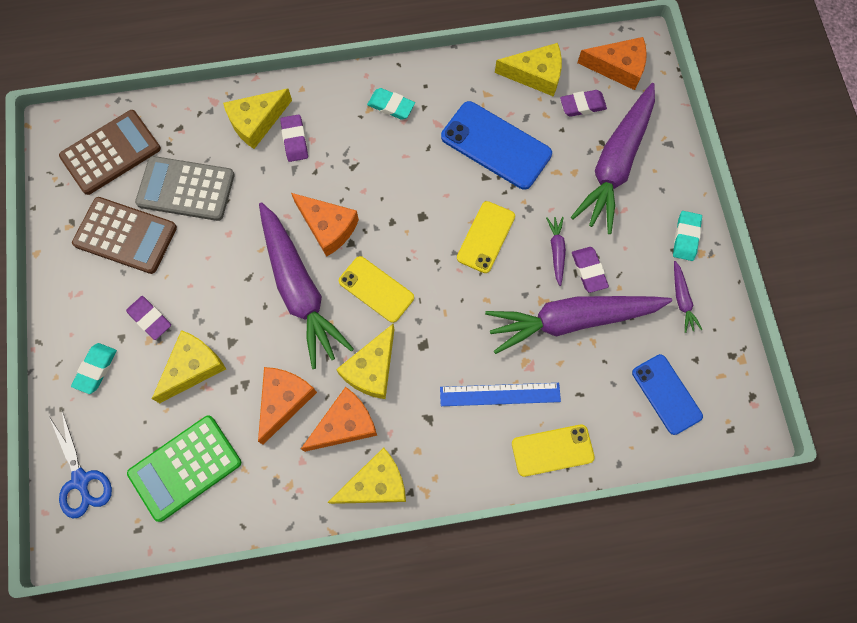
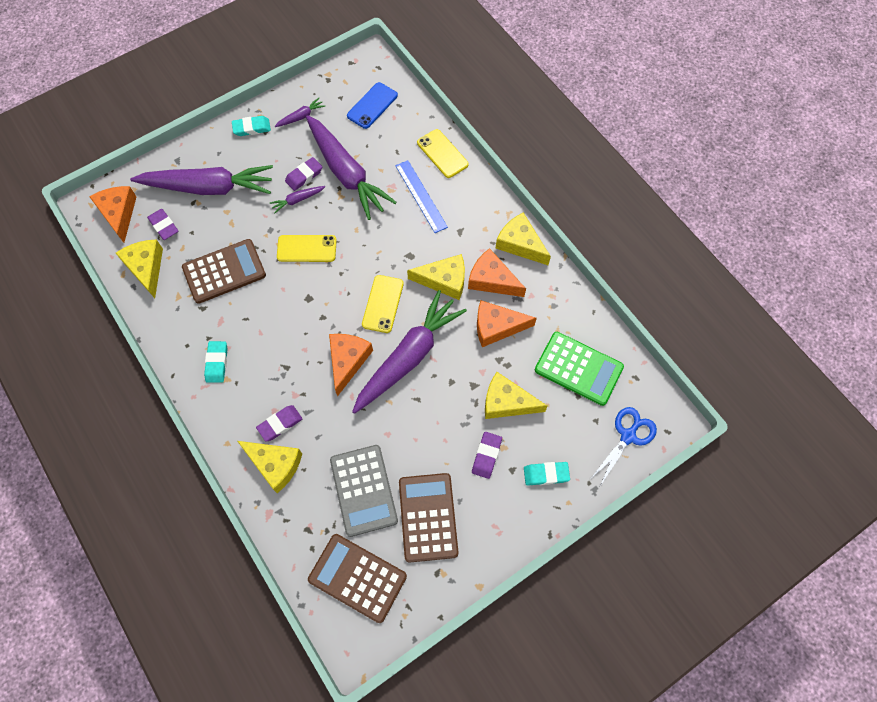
camera: 115 degrees left, 5 degrees down
blue phone [441,101,552,190] -> brown calculator [182,239,266,304]

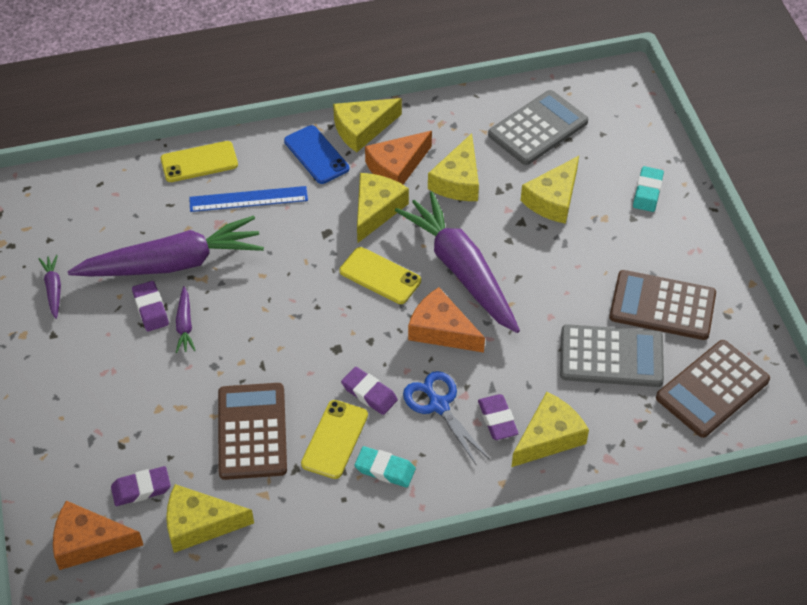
camera: 70 degrees left, 15 degrees down
purple carrot [130,165,273,195] -> none
turquoise eraser [232,116,271,136] -> none
yellow phone [277,235,337,262] -> yellow phone moved to [301,400,368,479]
blue phone [347,82,398,129] -> blue phone moved to [284,125,349,184]
purple eraser [472,432,502,479] -> purple eraser moved to [341,367,398,415]
orange cheese [477,300,537,347] -> yellow cheese [428,133,479,201]
green calculator [535,332,624,406] -> grey calculator [488,90,588,165]
blue scissors [592,407,657,486] -> blue scissors moved to [403,371,489,466]

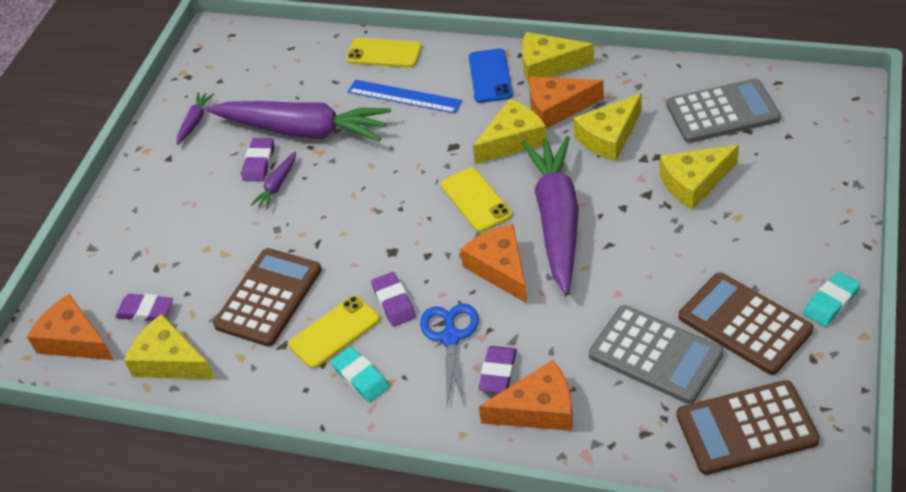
camera: 35 degrees right, 5 degrees down
yellow cheese [511,392,589,467] -> orange cheese [479,360,573,431]
turquoise eraser [633,166,664,212] -> turquoise eraser moved to [803,272,861,327]

